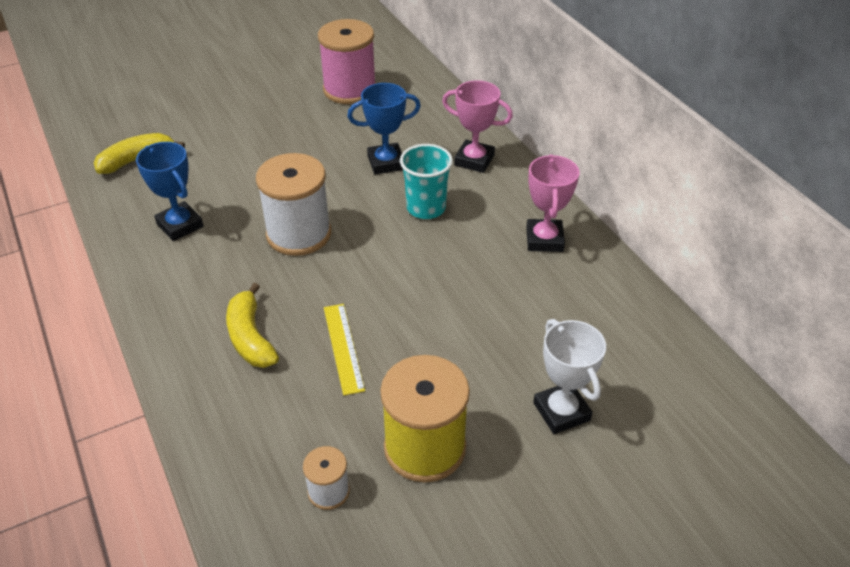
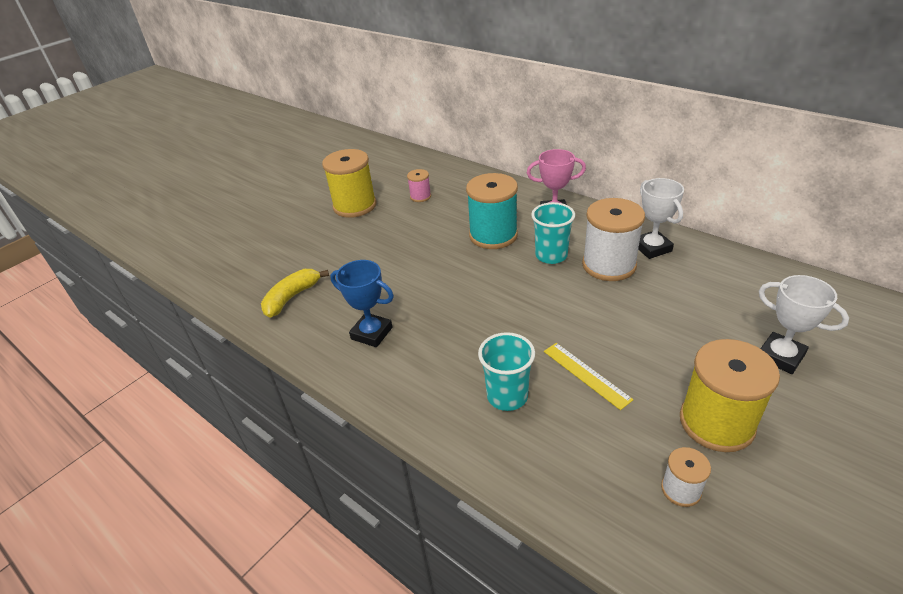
camera: 20 degrees left, 5 degrees down
yellow banana [226,283,279,368] -> turquoise cup [478,332,535,411]
white spool [256,153,331,256] -> white spool moved to [582,198,645,281]
pink spool [318,19,376,104] -> pink spool [407,169,431,202], size x0.49
blue trophy [347,83,421,175] -> turquoise spool [466,173,518,249]
pink trophy [526,154,579,252] -> white trophy [638,178,684,259]
none -> yellow spool [322,149,377,218]

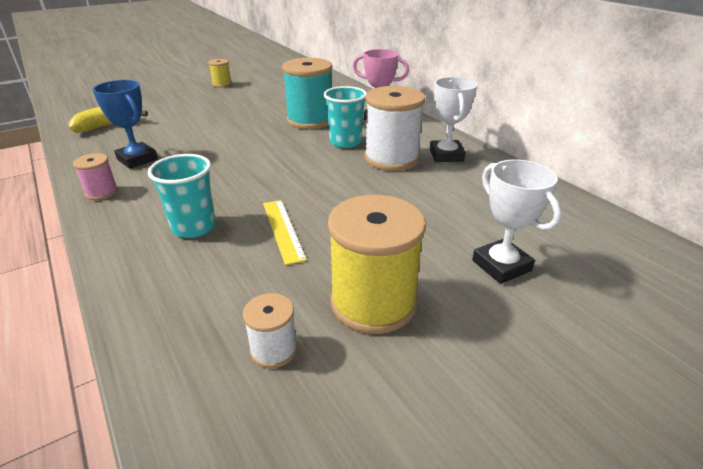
camera: 15 degrees right, 5 degrees down
yellow spool [322,149,377,218] -> yellow spool [208,59,232,88], size x0.49
pink spool [407,169,431,202] -> pink spool moved to [73,153,118,200]

